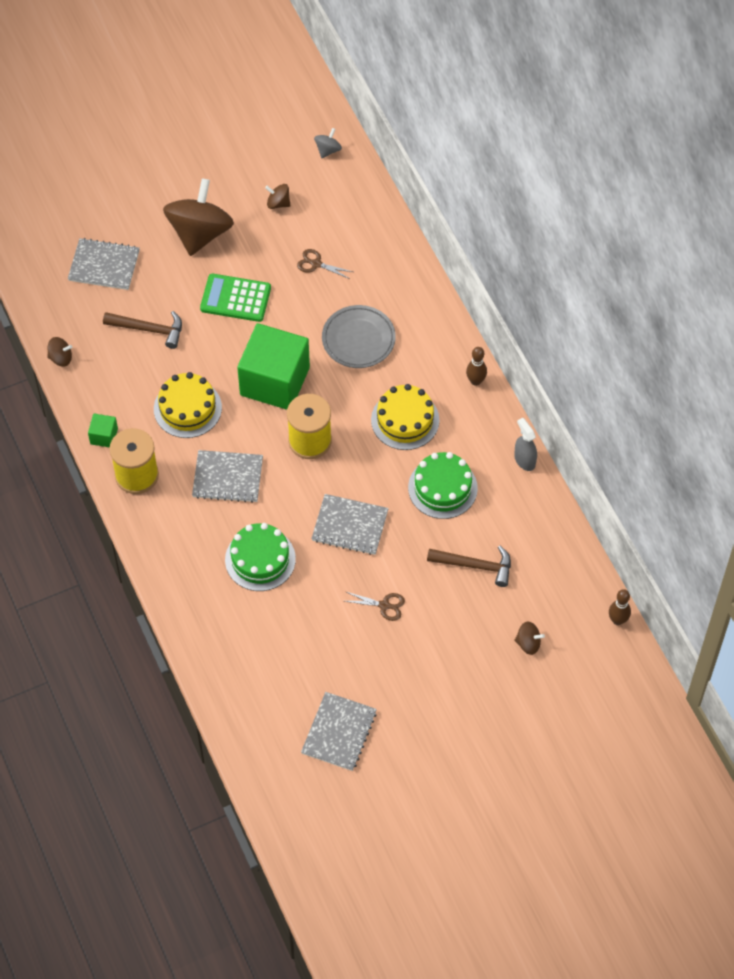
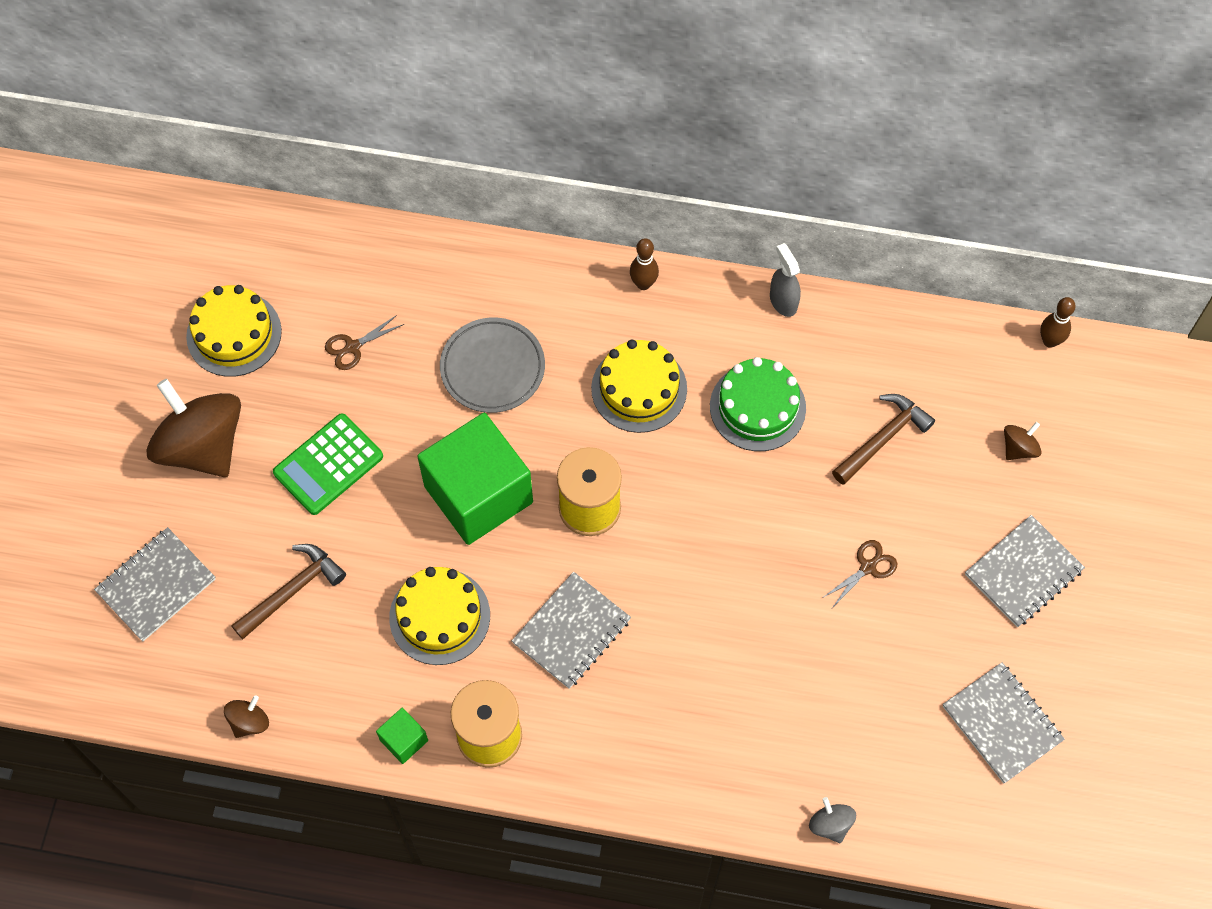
camera: 55 degrees left, 5 degrees up
green cake [225,523,296,591] -> none
brown spinning top [265,184,291,209] -> yellow cake [186,285,282,377]
grey notebook [311,494,389,555] -> grey notebook moved to [965,515,1085,627]
grey spinning top [314,128,342,158] -> grey spinning top moved to [809,797,856,843]
grey spray bottle [514,418,537,471] -> grey spray bottle turned 60 degrees clockwise [770,243,801,317]

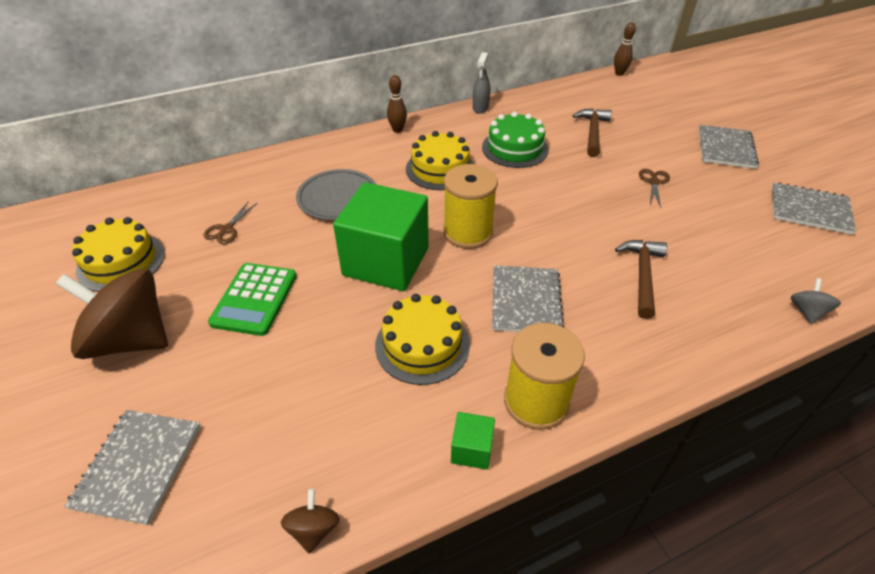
camera: 35 degrees left, 20 degrees down
brown hammer [231,544,346,639] -> brown hammer moved to [615,240,667,319]
grey spray bottle [770,243,801,317] -> grey spray bottle turned 105 degrees counterclockwise [473,52,490,114]
grey spinning top [809,797,856,843] -> grey spinning top turned 75 degrees clockwise [791,278,841,324]
brown spinning top [1004,422,1042,460] -> none

